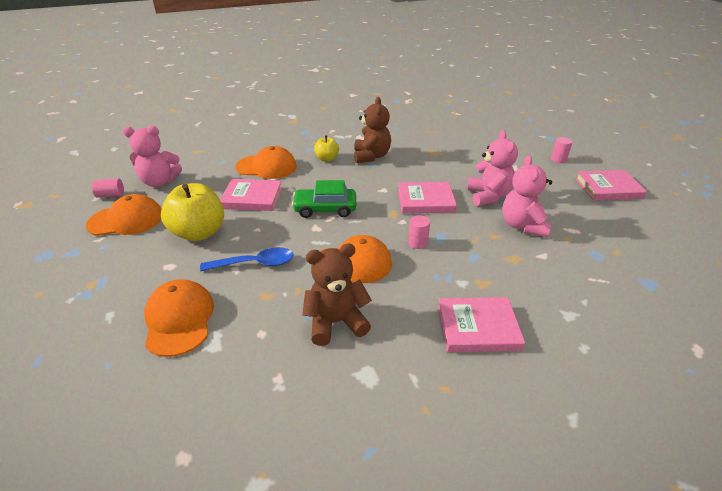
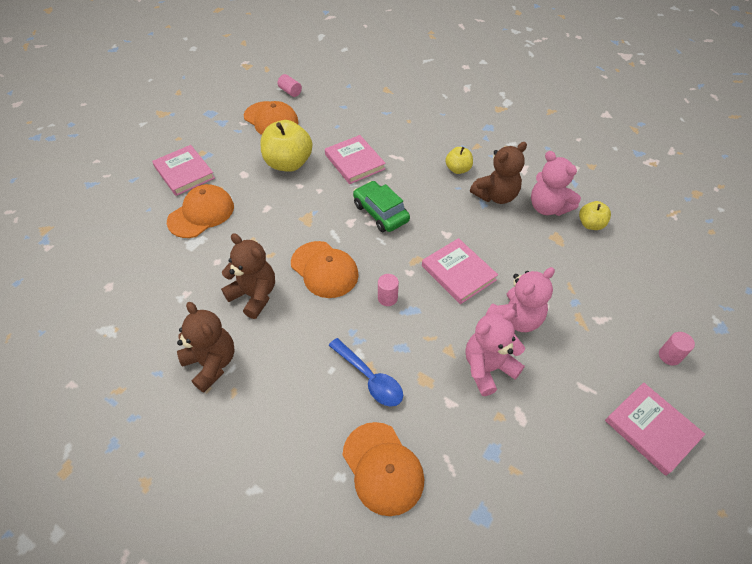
camera: 55 degrees right, 15 degrees up
pink teddy bear [123,126,182,187] -> pink teddy bear moved to [531,151,581,216]
blue spoon [200,247,294,271] -> blue spoon moved to [328,338,403,407]
orange cap [235,146,297,179] -> orange cap moved to [342,422,424,516]
pink book [437,297,525,352] -> pink book moved to [152,145,215,196]
none -> brown teddy bear [177,302,235,392]
none -> yellow apple [579,201,611,230]

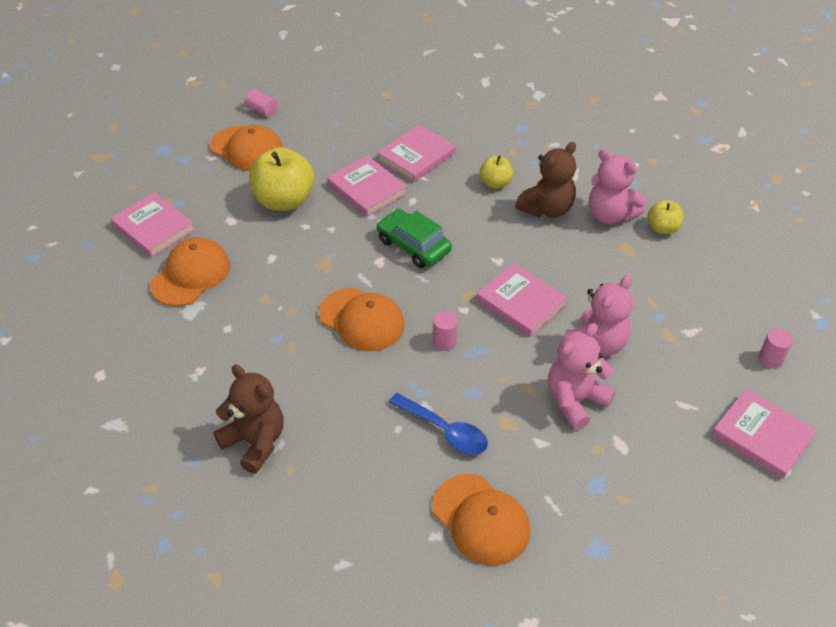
camera: 10 degrees left, 5 degrees down
brown teddy bear [221,233,275,319] -> none
none -> pink book [377,124,455,182]

